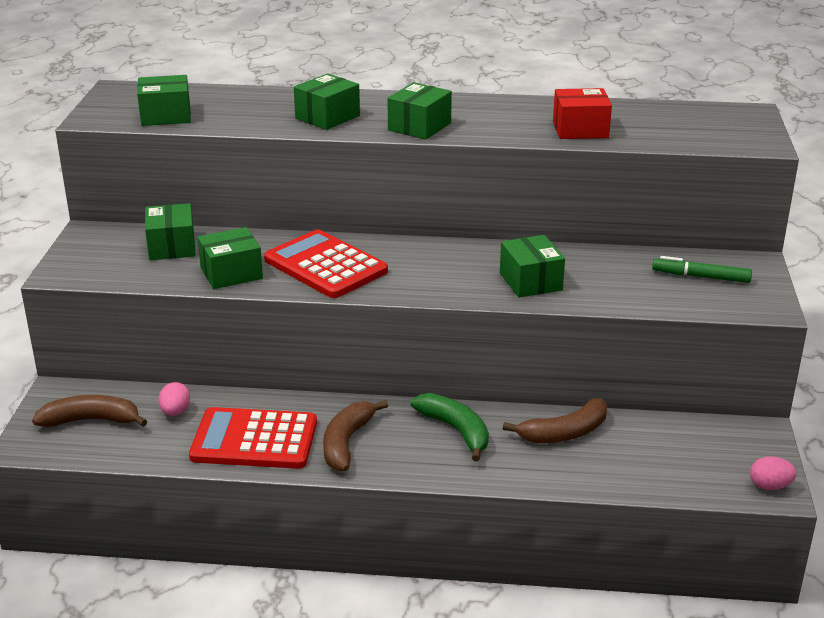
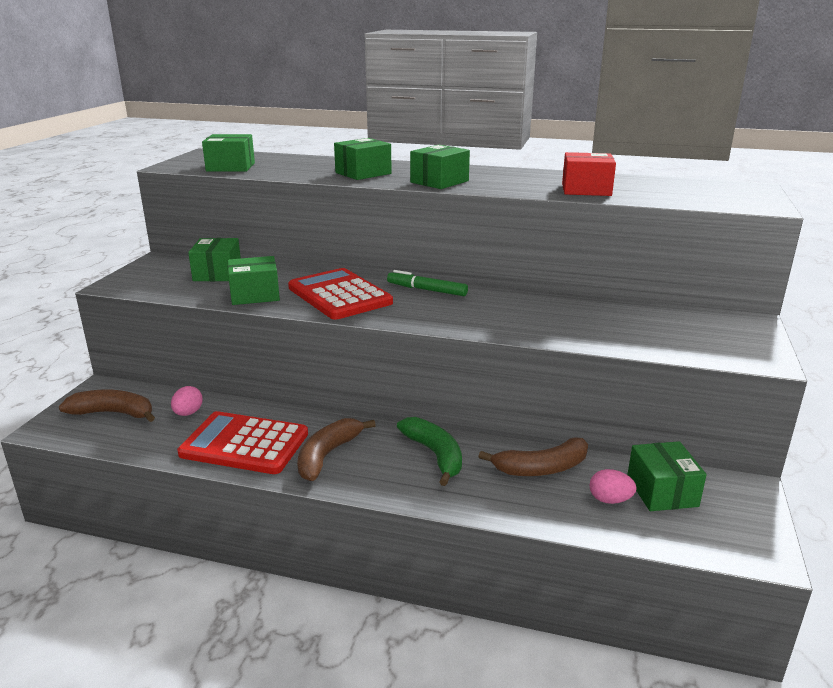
camera: 10 degrees right, 5 degrees down
green box [500,235,565,298] -> green box moved to [627,441,707,511]
green marker [652,256,752,283] -> green marker moved to [387,270,468,296]
pink egg [750,456,797,490] -> pink egg moved to [589,469,637,504]

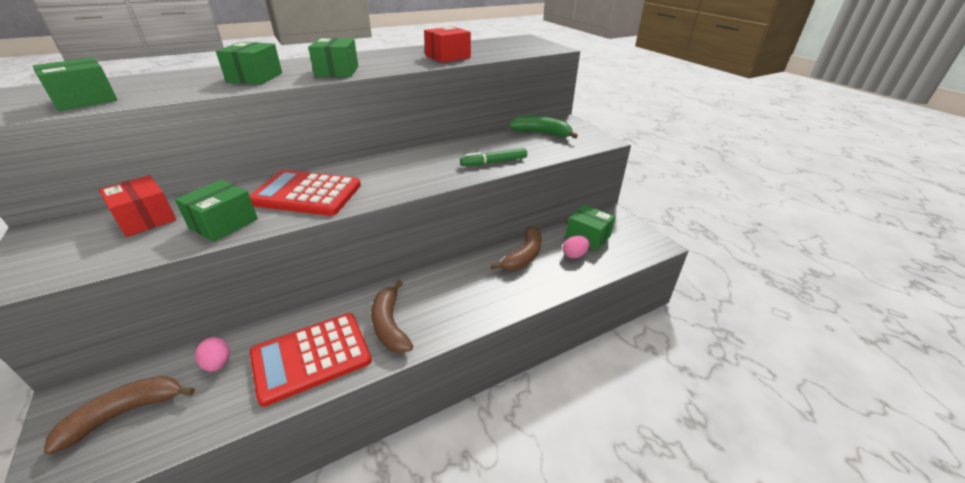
camera: 45 degrees left, 10 degrees up
green box [188,238,241,281] -> red box [99,175,176,237]
green marker [387,270,468,296] -> green marker moved to [460,148,527,166]
green banana [397,417,462,486] -> green banana moved to [508,116,578,139]

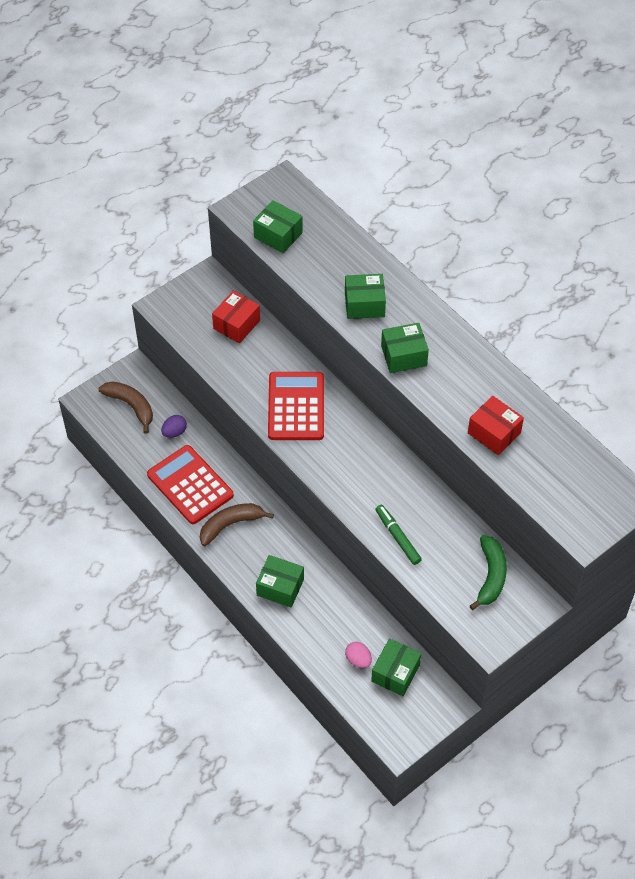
camera: 80 degrees right, 20 degrees up
green box [175,180,258,242] -> green box moved to [256,555,304,607]
pink egg [195,337,230,372] -> purple egg [161,415,187,438]
brown banana [490,226,542,270] -> none

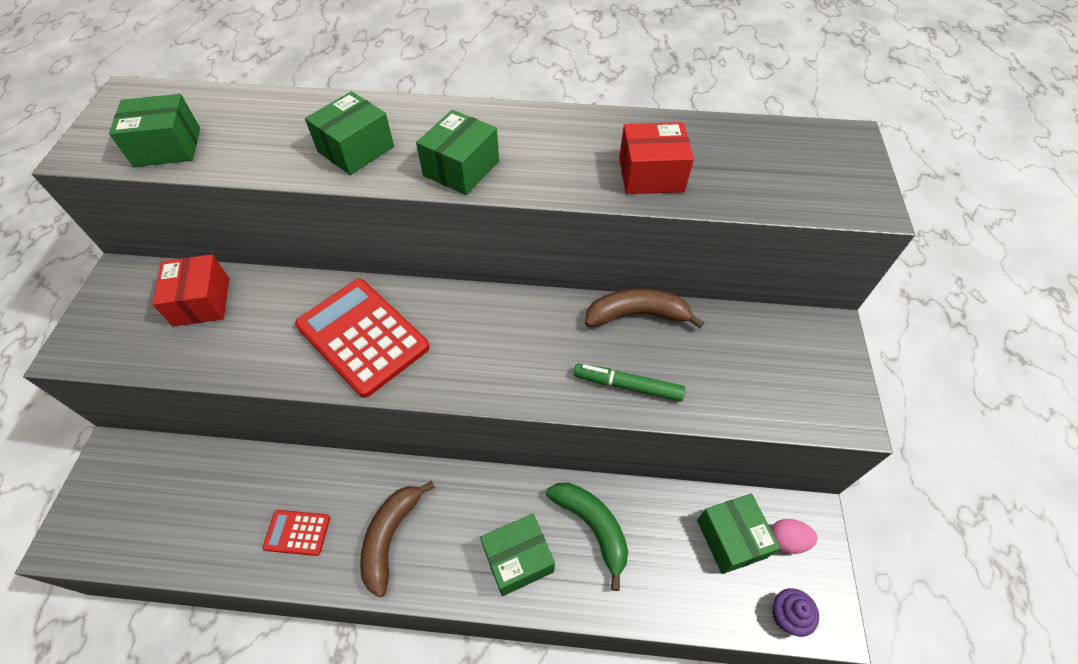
camera: 45 degrees left, 0 degrees up
brown banana [98,381,153,434] -> brown banana moved to [585,289,704,328]
red calculator [147,445,234,524] -> red calculator [263,510,330,556], size x0.49
purple egg [161,415,187,438] -> none
pink egg [345,642,372,668] -> pink egg moved to [771,519,817,554]
green banana [470,535,507,610] -> green banana moved to [546,483,628,591]
none -> purple cupcake [772,588,819,637]

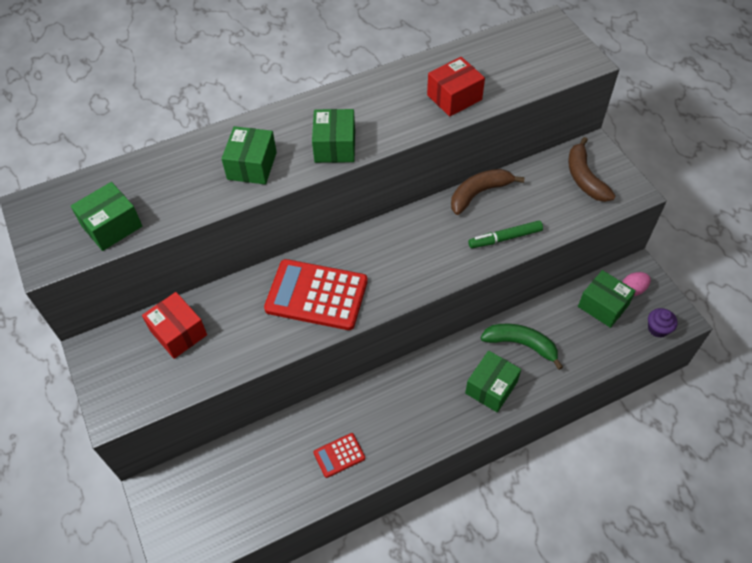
camera: 30 degrees left, 0 degrees up
brown banana [360,481,435,598] -> brown banana moved to [568,137,616,202]

